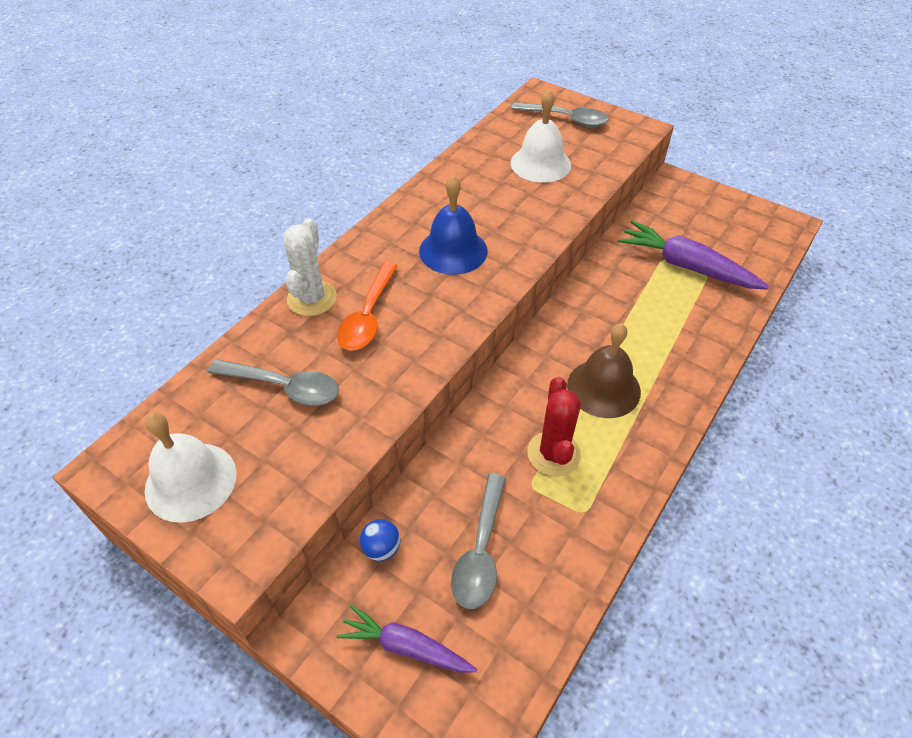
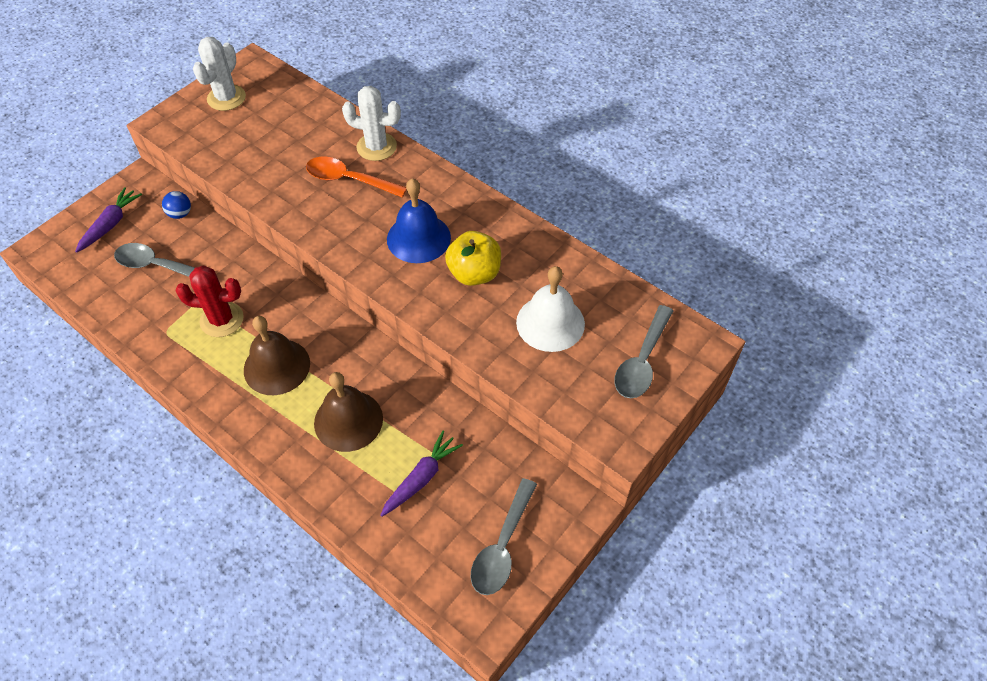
camera: 95 degrees right, 5 degrees up
white bell [145,413,237,523] -> white cactus [193,37,246,111]
grey spoon [208,359,339,406] -> grey spoon moved to [470,478,537,595]
purple carrot [618,220,770,289] -> purple carrot [380,431,463,517], size x0.63
none -> brown bell [314,372,383,452]
none -> yellow apple [445,231,501,286]

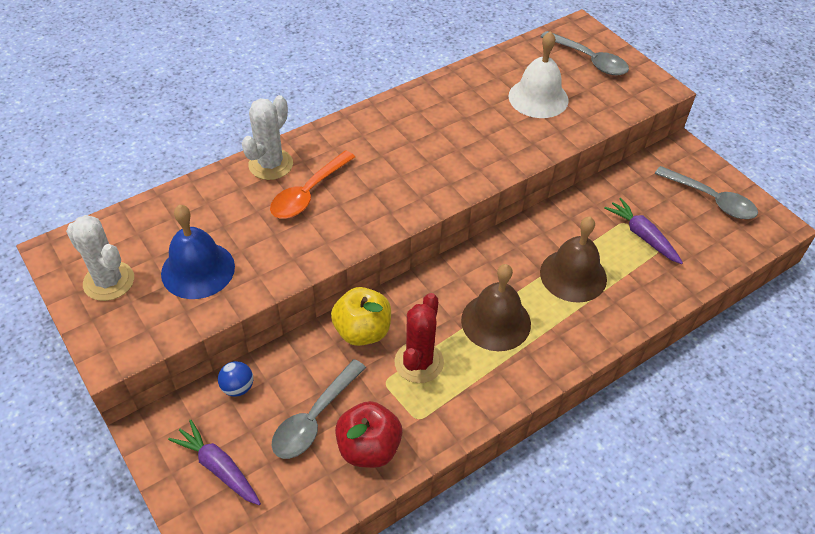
camera: 75 degrees left, 5 degrees down
blue bell [387,178,451,263] -> blue bell moved to [161,204,235,299]
yellow apple [445,231,501,286] -> yellow apple moved to [331,287,391,346]
none -> red apple [335,401,402,468]

